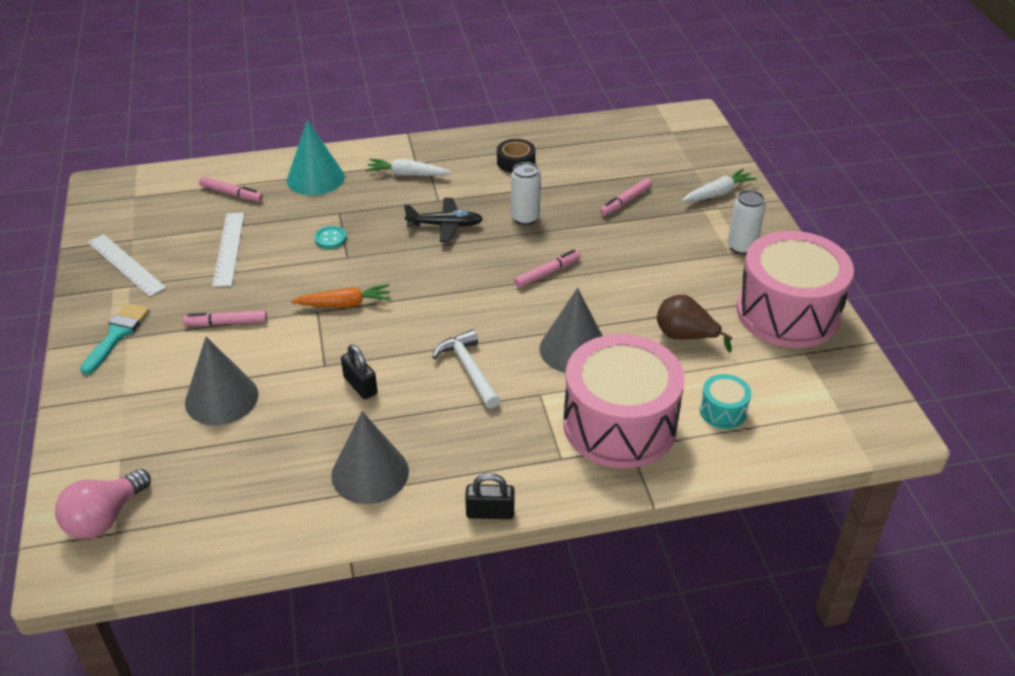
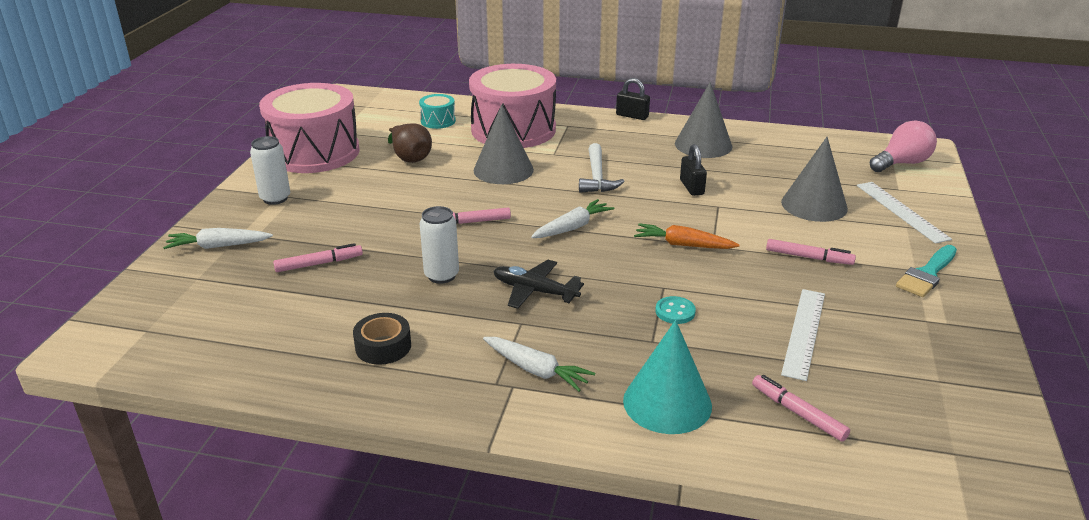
camera: 155 degrees left, 10 degrees down
white ruler [88,234,166,297] -> white ruler moved to [857,182,952,244]
none -> white carrot [531,199,615,238]

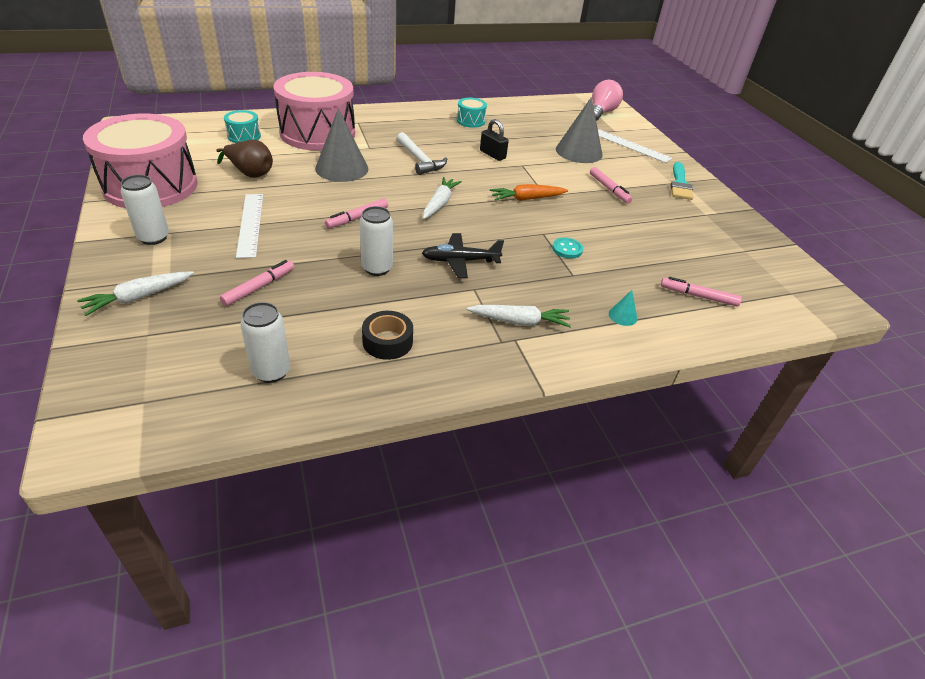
camera: 35 degrees left, 10 degrees up
black padlock [616,78,650,120] -> none
turquoise cone [623,320,712,434] -> turquoise cone [609,290,637,326], size x0.43
grey cone [675,82,732,158] -> turquoise drum [457,98,487,128]
pink marker [766,239,856,265] -> pink marker turned 75 degrees clockwise [590,167,632,204]
white ruler [781,289,825,381] -> white ruler moved to [236,194,263,258]
none -> white can [240,302,290,383]

